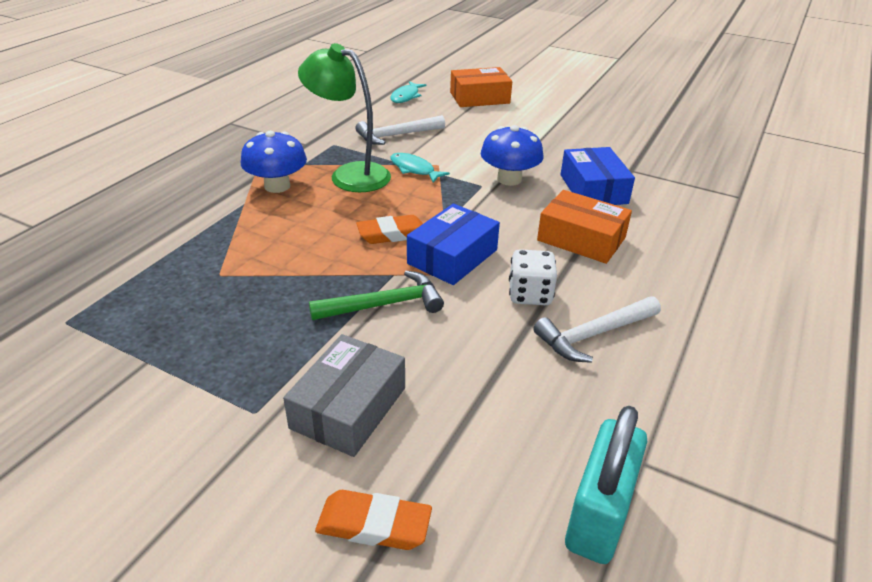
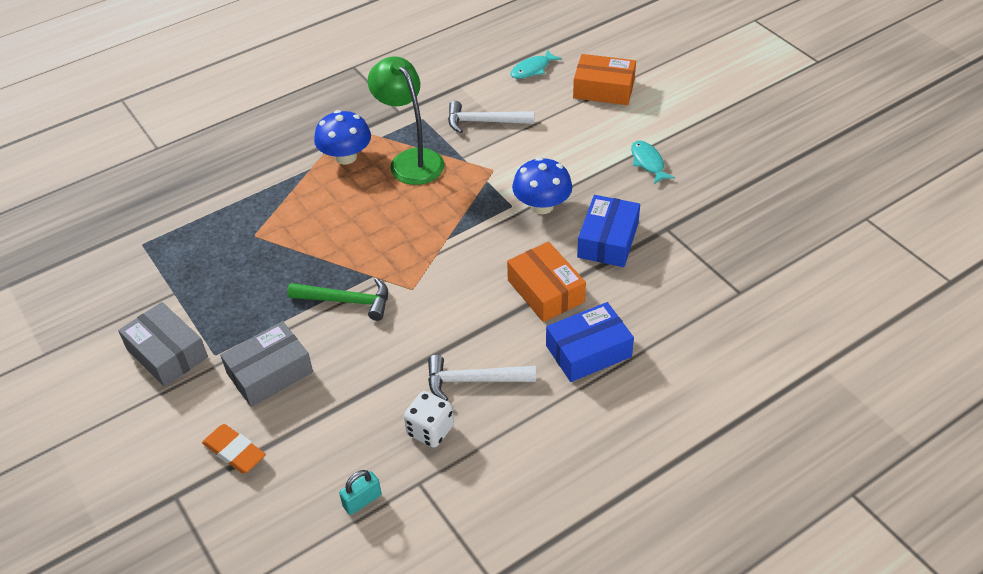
camera: 30 degrees right, 10 degrees up
orange eraser [356,215,423,244] -> none
turquoise fish [390,153,450,183] -> turquoise fish moved to [631,141,675,184]
blue box [407,204,500,285] -> blue box moved to [546,302,634,382]
white dice [509,249,557,305] -> white dice moved to [404,391,454,448]
turquoise padlock [565,406,647,564] -> turquoise padlock [339,470,382,515], size x0.53
none -> grey box [118,302,208,387]

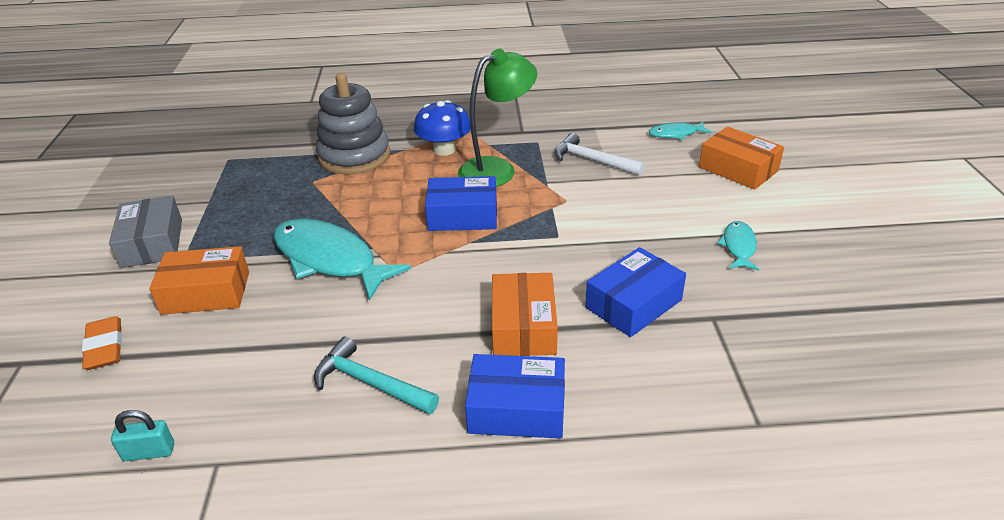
camera: 30 degrees right, 10 degrees down
grey box [220,321,313,407] -> orange box [149,246,249,315]
green hammer [287,278,388,321] -> turquoise fish [273,219,411,301]
green lamp [368,56,445,185] -> green lamp turned 60 degrees clockwise [458,49,537,187]
white dice [404,391,454,448] -> none
white hammer [428,355,536,401] -> turquoise hammer [314,336,439,414]
blue mushroom [512,157,572,214] -> none
none -> grey stacking toy [316,73,390,175]
none -> blue box [425,176,497,231]

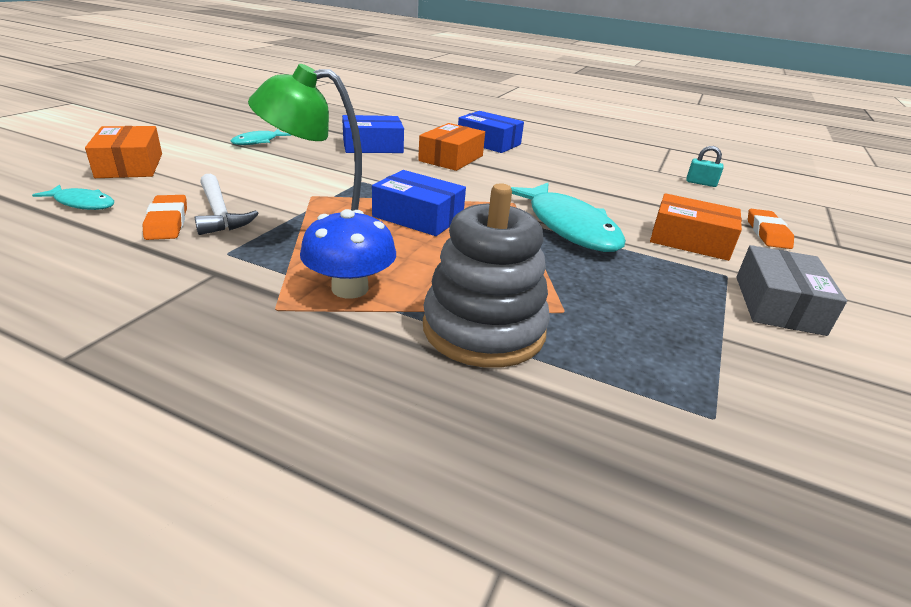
camera: 155 degrees left, 5 degrees down
turquoise hammer [314,336,439,414] -> none
none -> orange eraser [142,195,187,240]

